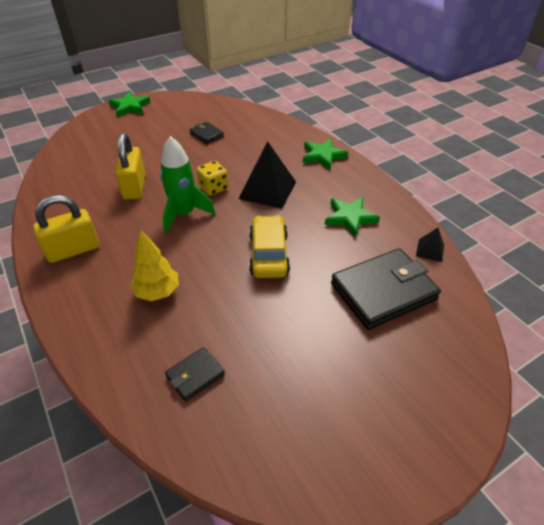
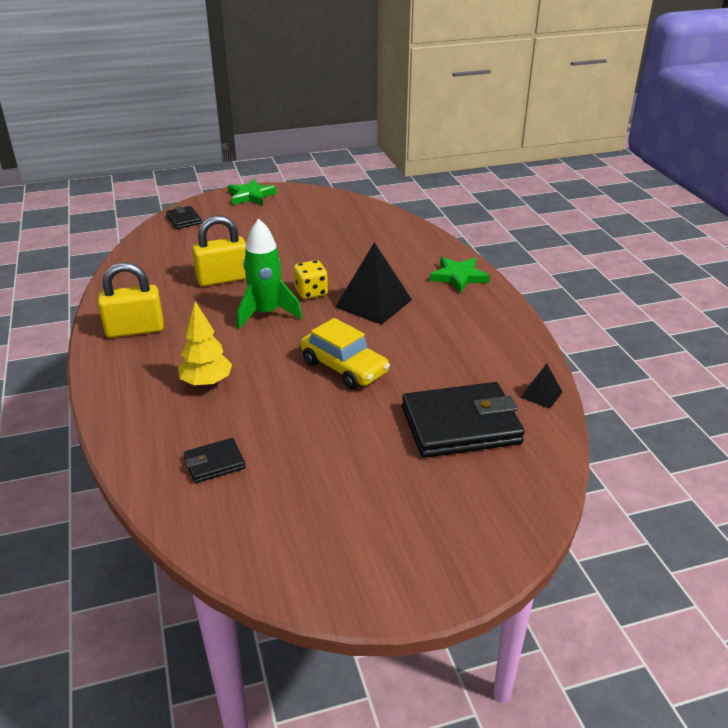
camera: 15 degrees right, 10 degrees down
yellow padlock [115,133,146,200] -> yellow padlock turned 60 degrees clockwise [192,215,246,287]
black wallet [189,122,224,144] -> black wallet moved to [166,206,202,229]
yellow car [249,215,290,278] -> yellow car turned 120 degrees clockwise [300,318,390,389]
green star [325,197,380,237] -> none

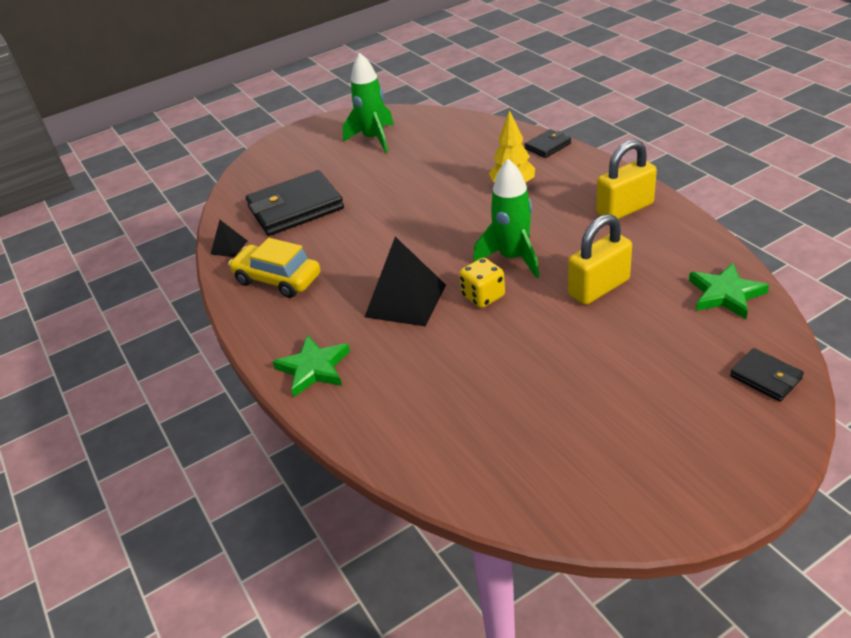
camera: 170 degrees right, 5 degrees up
black wallet [184,438,246,483] -> black wallet moved to [525,129,571,158]
green star [228,179,277,205] -> green star moved to [689,263,769,319]
yellow car [300,318,390,389] -> yellow car moved to [229,238,321,298]
none -> green rocket [342,53,394,153]

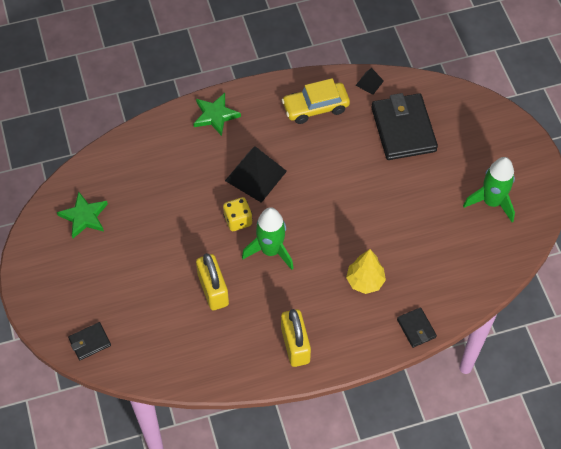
camera: 100 degrees right, 20 degrees up
yellow car [229,238,321,298] -> yellow car turned 150 degrees counterclockwise [282,78,350,124]
green star [689,263,769,319] -> green star moved to [57,191,108,238]

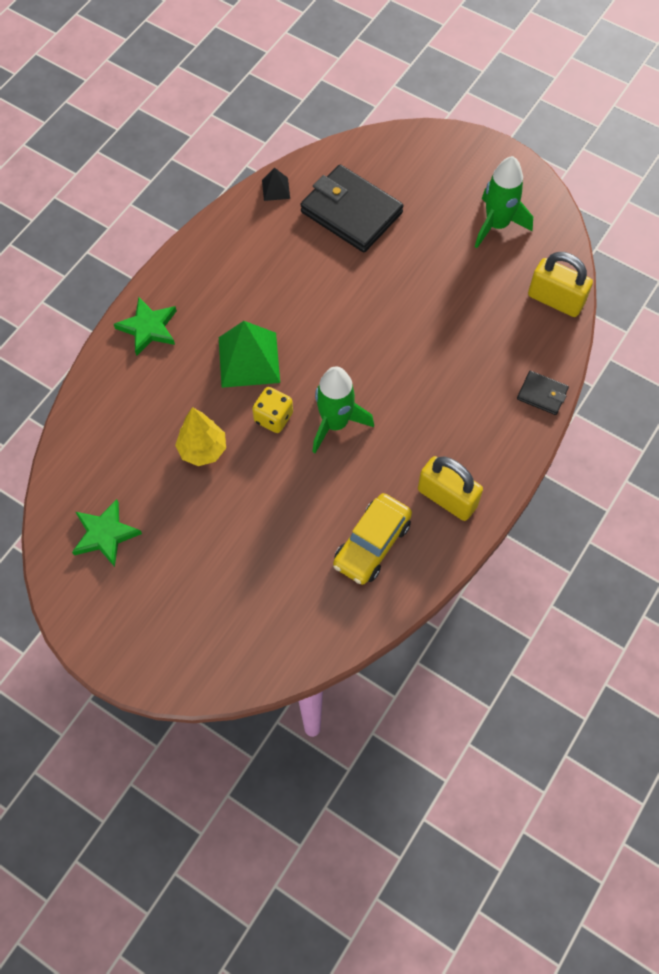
camera: 40 degrees left, 5 degrees up
black wallet [68,322,111,360] -> none
yellow padlock [196,253,229,310] -> yellow padlock moved to [528,252,593,317]
black pyramid [225,146,287,203] -> green pyramid [219,321,280,388]
yellow car [282,78,350,124] -> yellow car moved to [333,493,412,585]
yellow tree [346,249,386,294] -> yellow tree moved to [175,407,226,466]

